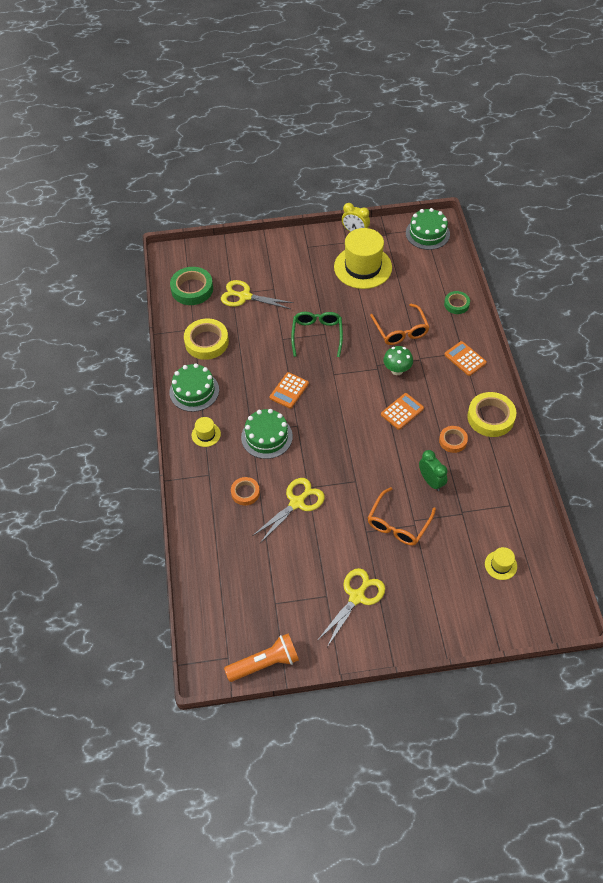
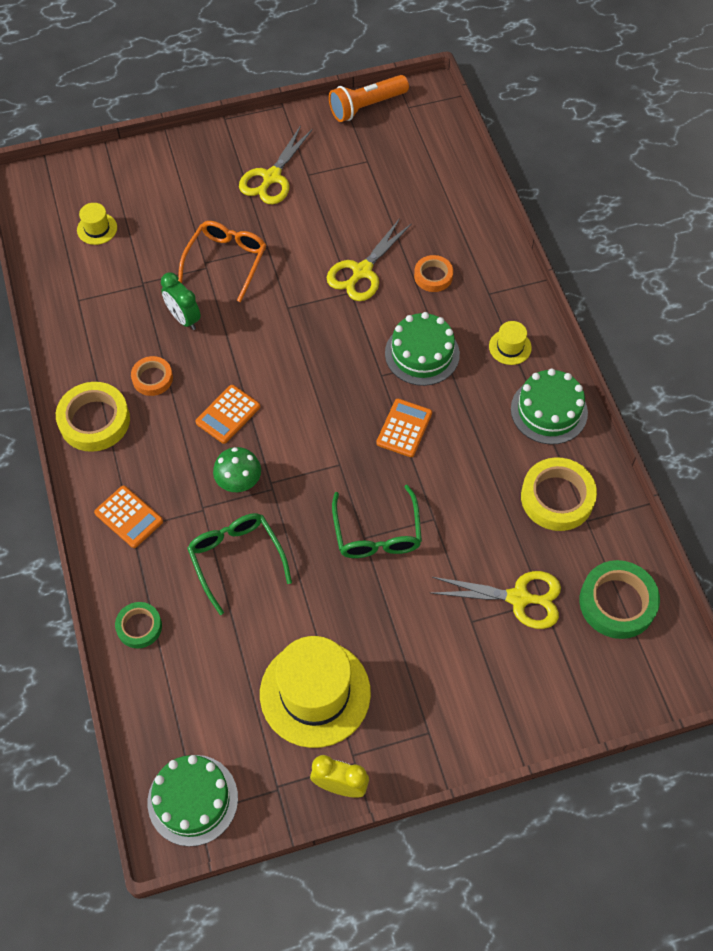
camera: 170 degrees right, 5 degrees up
orange glasses [370,304,429,345] -> green glasses [187,513,292,615]

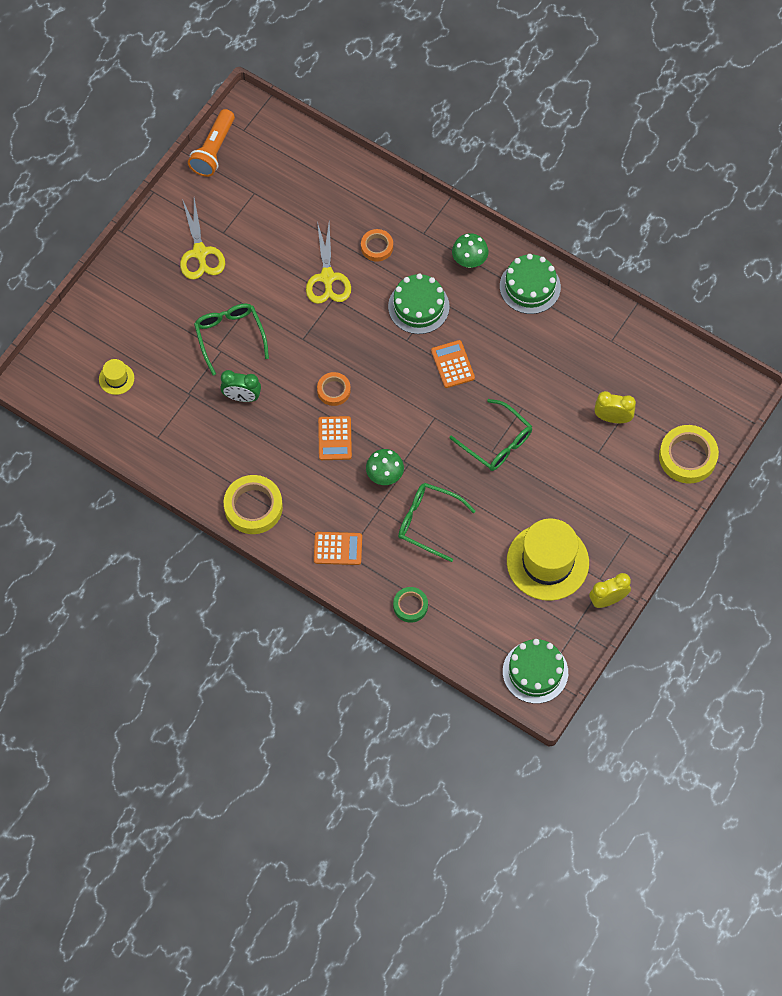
camera: 40 degrees left, 5 degrees up
orange tape [131,356,173,396] -> orange tape moved to [317,372,351,406]
orange glasses [178,221,266,302] -> green glasses [194,303,269,376]
yellow scissors [431,571,561,629] -> yellow clock [594,391,636,423]
yellow hat [489,321,532,365] -> green mushroom [452,233,488,268]
yellow tape [521,457,597,531] -> yellow tape moved to [659,425,719,484]
green tape [579,560,660,639] -> none

